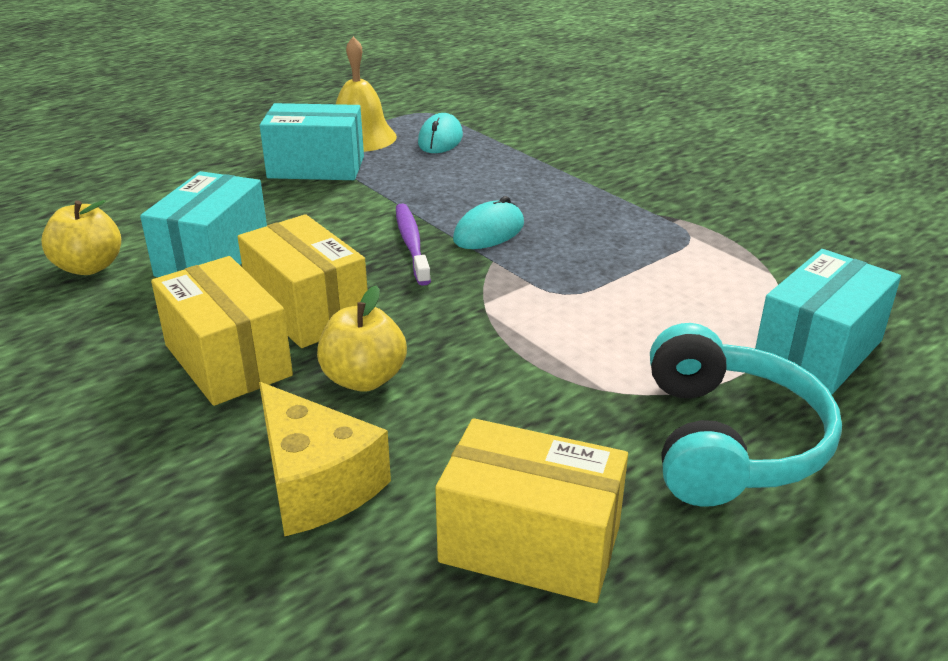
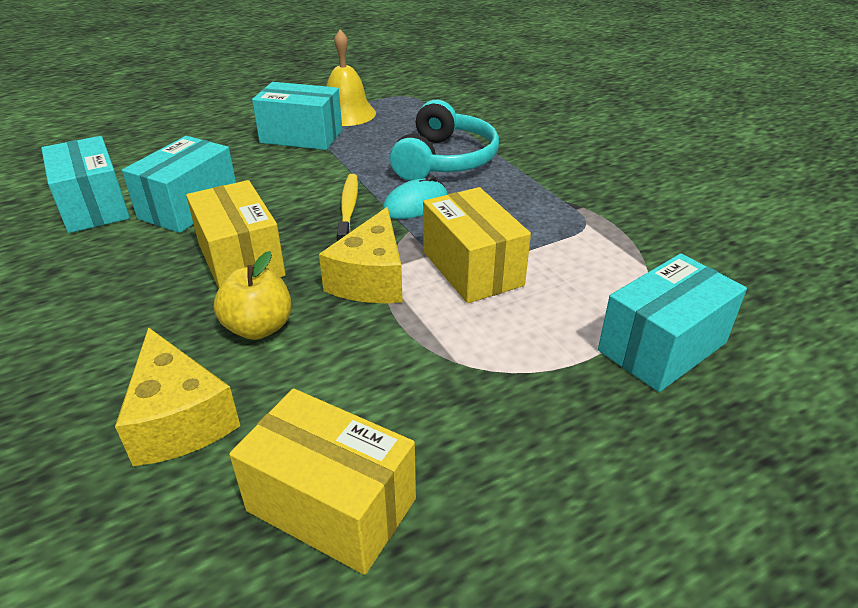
camera: 10 degrees right, 5 degrees up
yellow apple [41,200,121,275] -> turquoise box [41,136,130,233]
yellow box [151,256,293,406] -> yellow box moved to [423,187,531,303]
purple toothbrush [396,204,431,286] -> yellow toothbrush [337,174,358,241]
turquoise mouse [418,113,463,153] -> none
turquoise headphones [650,323,842,507] -> turquoise headphones moved to [390,100,499,181]
none -> yellow cheese [319,207,403,303]

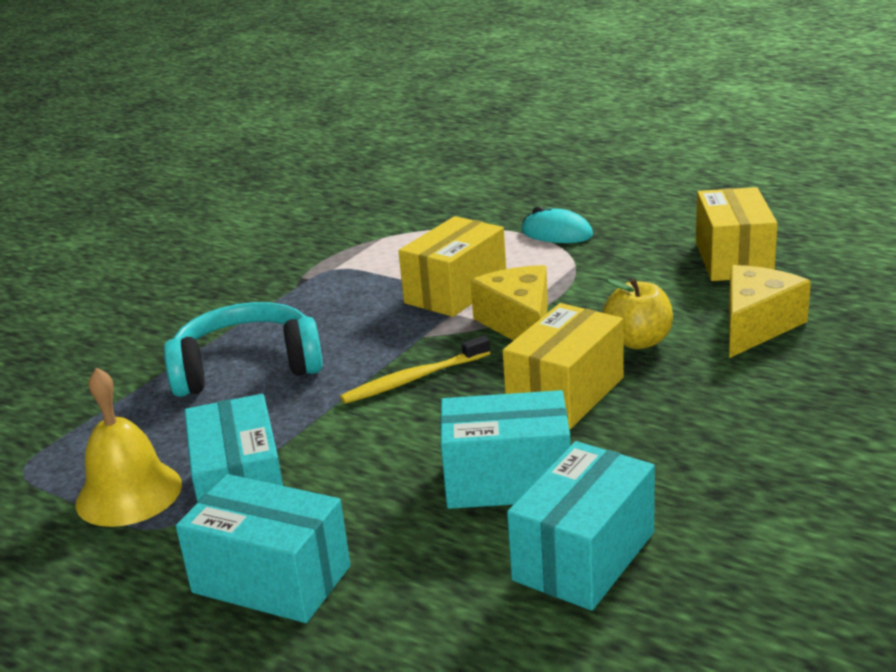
camera: 115 degrees left, 10 degrees down
yellow cheese [319,207,403,303] -> yellow cheese turned 90 degrees counterclockwise [470,265,548,341]
turquoise mouse [383,175,447,219] -> turquoise mouse moved to [522,206,593,243]
turquoise box [598,253,747,392] -> turquoise box moved to [176,474,351,623]

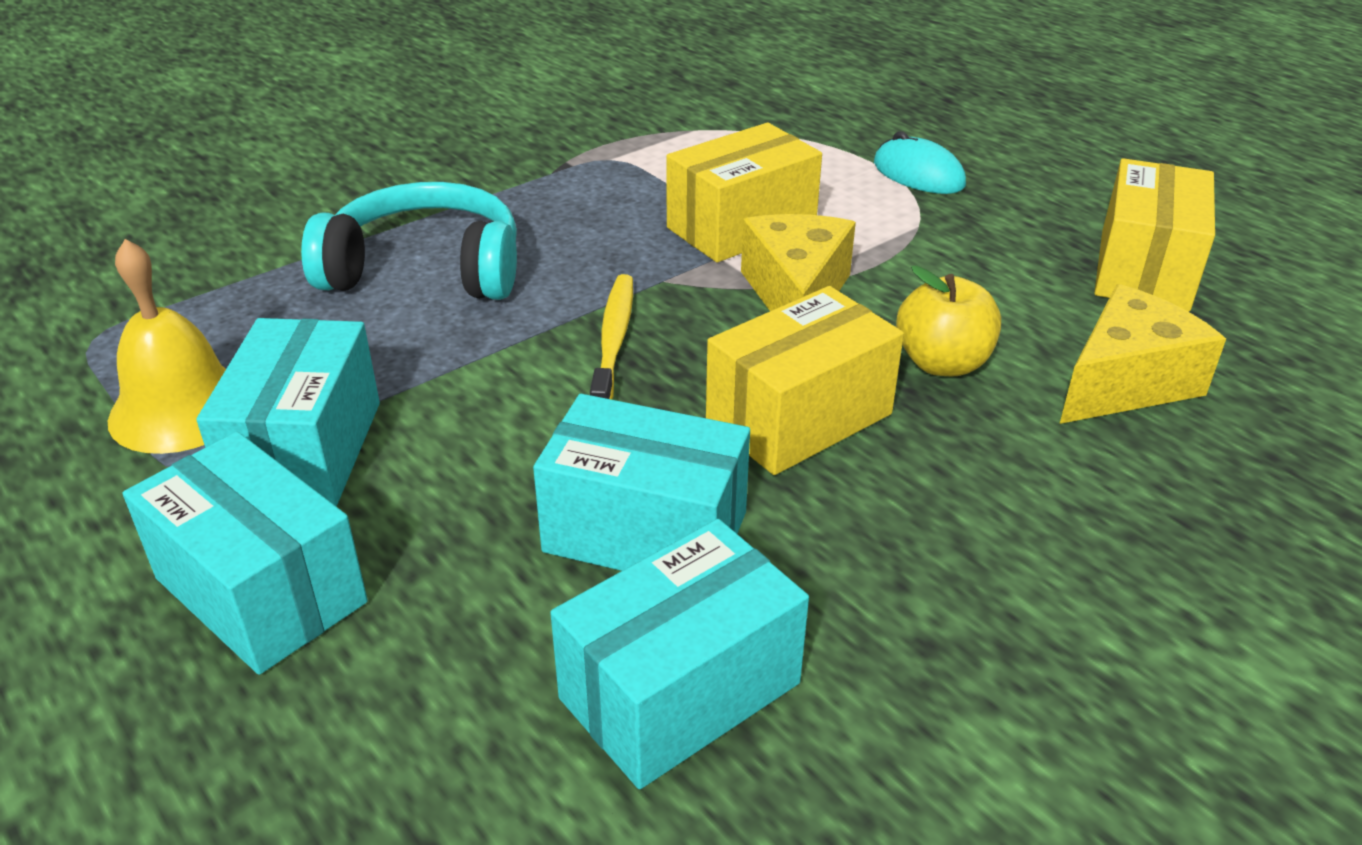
camera: 15 degrees right, 10 degrees up
yellow toothbrush [340,336,490,404] -> yellow toothbrush turned 105 degrees clockwise [590,274,633,400]

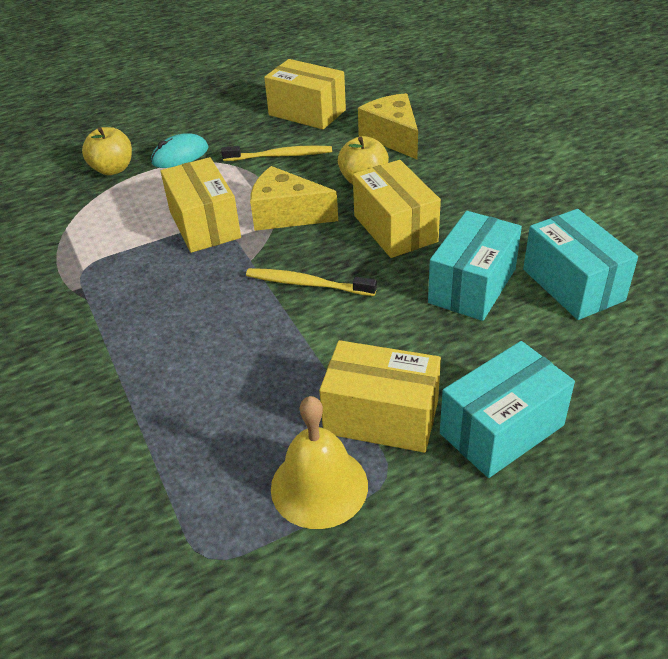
camera: 75 degrees left, 5 degrees up
turquoise box [196,318,380,507] -> yellow box [319,340,441,453]
turquoise headphones [301,182,517,300] -> none
none -> yellow apple [82,127,132,175]
none -> yellow toothbrush [221,146,332,161]

